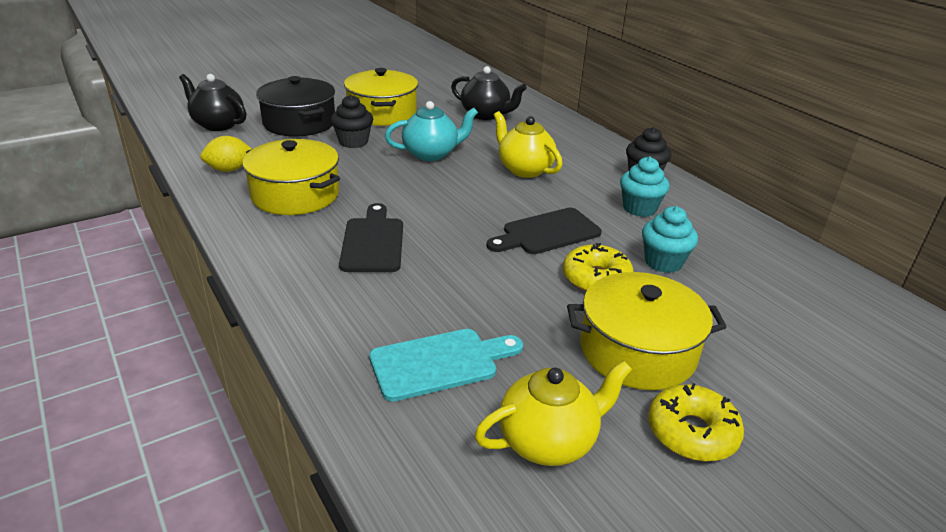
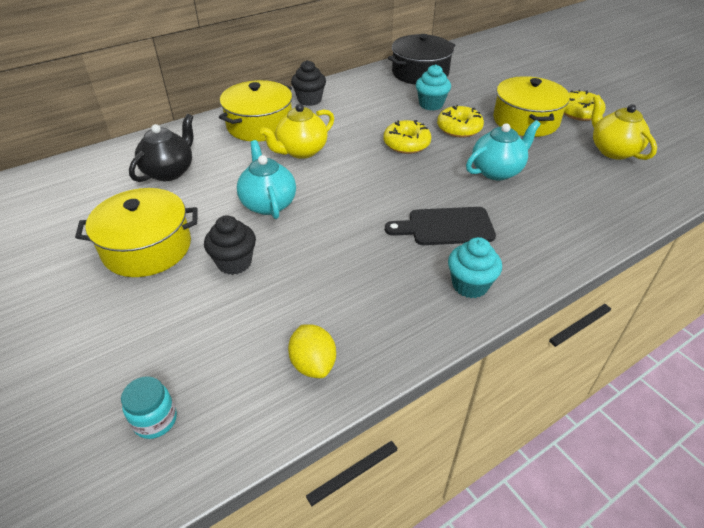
camera: 90 degrees left, 10 degrees up
black teapot [179,74,247,131] -> turquoise jar [121,376,177,439]
yellow pot [242,139,340,215] -> yellow pot moved to [219,80,292,142]
black pot [256,76,335,136] -> black pot moved to [388,34,455,85]
turquoise cutting board [369,329,523,401] -> none
black cutting board [486,208,602,254] -> yellow donut [383,120,431,154]
turquoise cupcake [620,157,670,217] -> turquoise cupcake moved to [448,237,502,298]
none -> turquoise teapot [466,120,541,180]

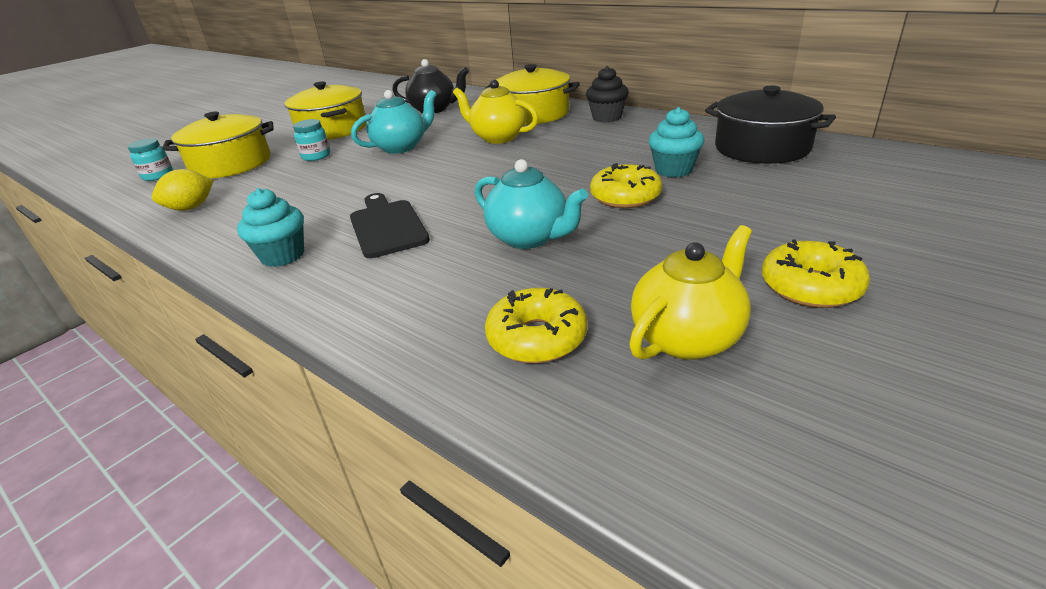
camera: 75 degrees right, 10 degrees down
black cupcake [204,215,256,275] -> turquoise jar [293,119,330,161]
yellow donut [383,120,431,154] -> yellow donut moved to [485,288,587,364]
yellow pot [493,76,570,137] -> yellow pot moved to [162,112,274,178]

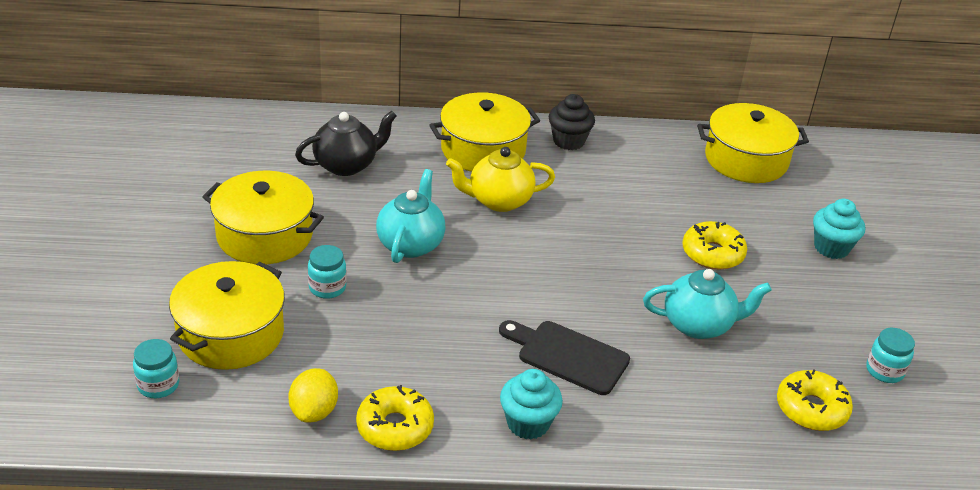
camera: 45 degrees left, 5 degrees up
yellow teapot [629,225,752,360] -> turquoise jar [866,328,915,383]
turquoise cupcake [648,107,704,177] -> turquoise cupcake moved to [813,199,865,259]
black pot [705,86,836,164] -> yellow pot [697,103,809,183]
yellow donut [762,239,870,308] -> yellow donut moved to [356,385,434,451]

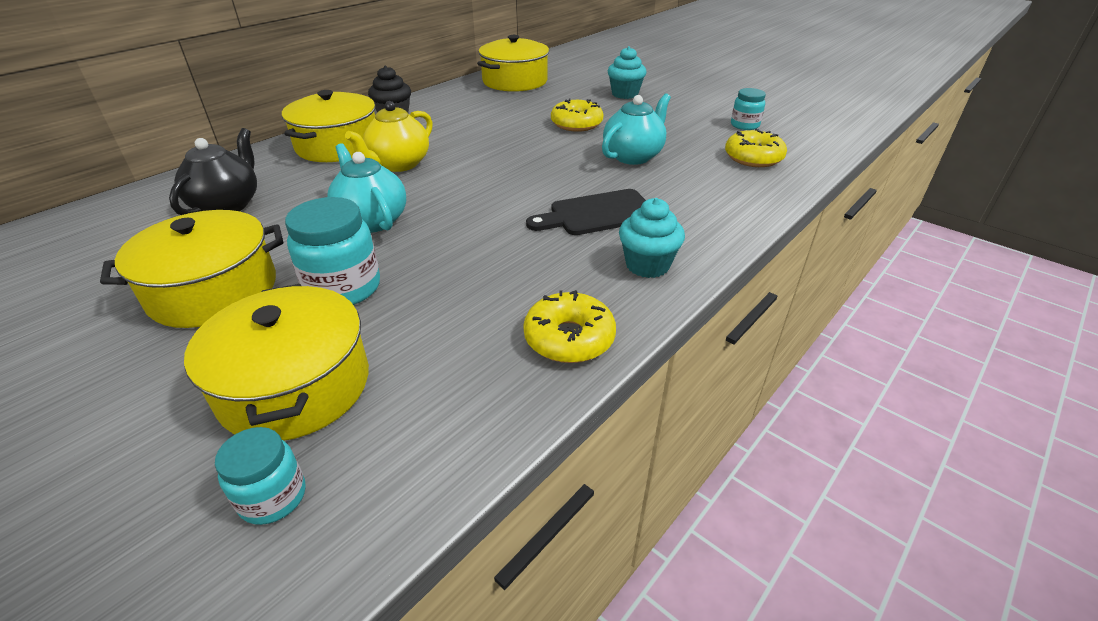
camera: 45 degrees left, 0 degrees up
yellow lemon [288,368,338,423] -> none
turquoise jar [308,245,347,299] -> turquoise jar [285,197,380,305], size x1.65

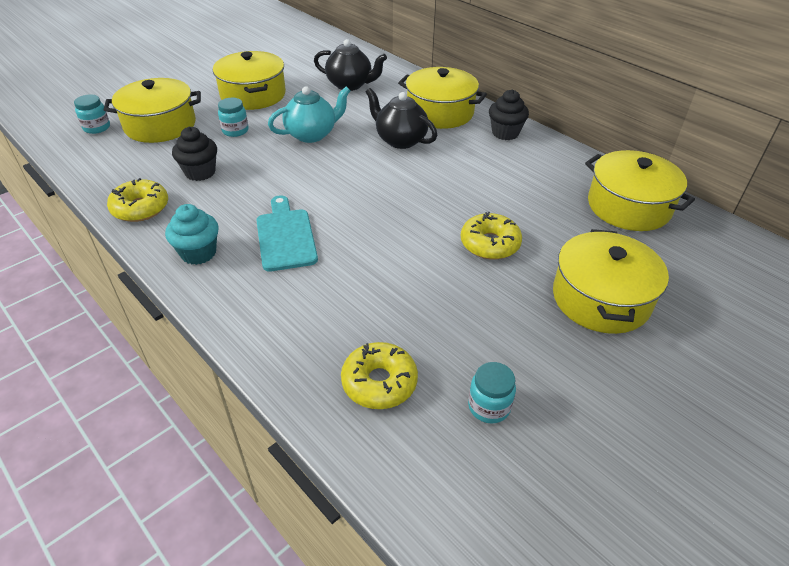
camera: 95 degrees right, 5 degrees up
turquoise jar [285,197,380,305] -> turquoise jar [218,98,249,137], size x0.60
yellow teapot [345,101,433,172] -> black teapot [366,88,437,149]
black cutting board [526,189,646,235] -> turquoise cutting board [257,195,318,272]
turquoise teapot [602,93,671,165] -> none
turquoise cupcake [608,46,646,99] -> yellow pot [553,229,669,334]
none -> black cupcake [172,127,217,181]

